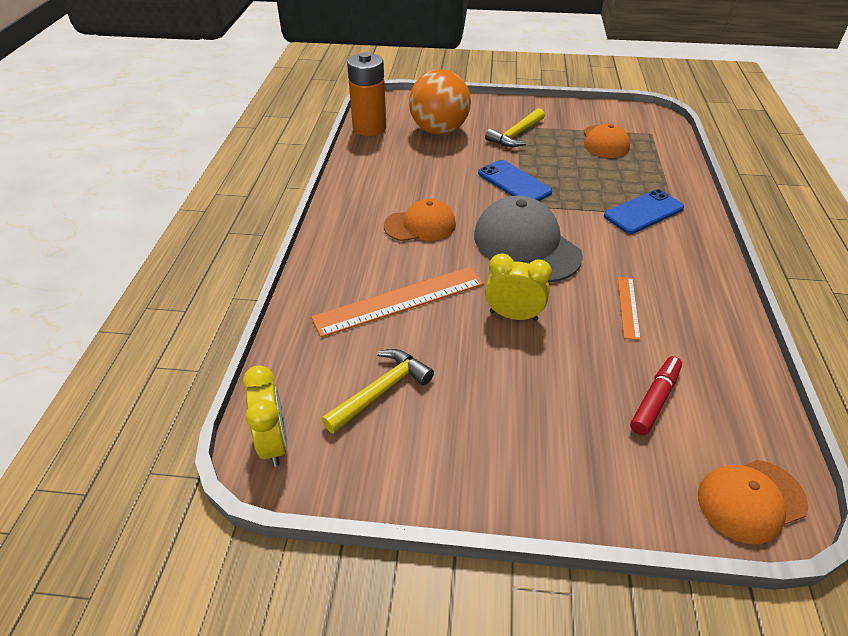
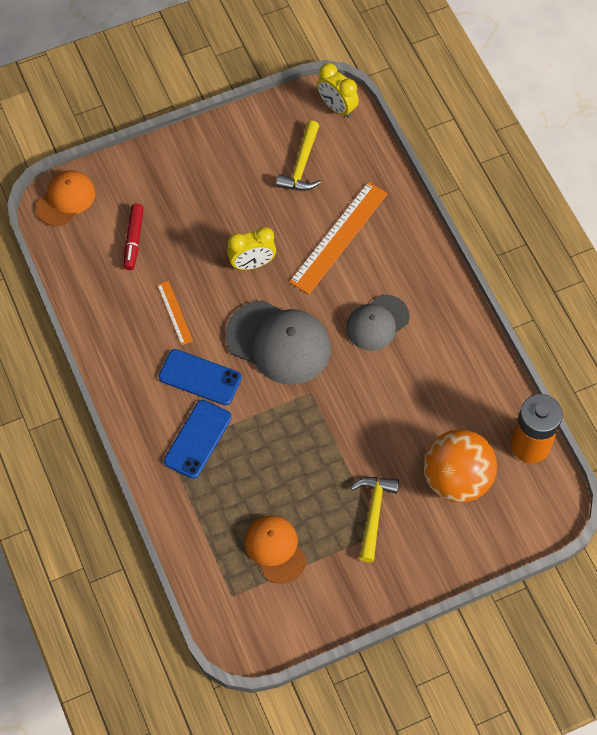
camera: 150 degrees right, 20 degrees up
orange cap [384,199,456,241] -> grey cap [346,295,410,351]
blue phone [478,160,552,201] -> blue phone moved to [159,349,242,405]

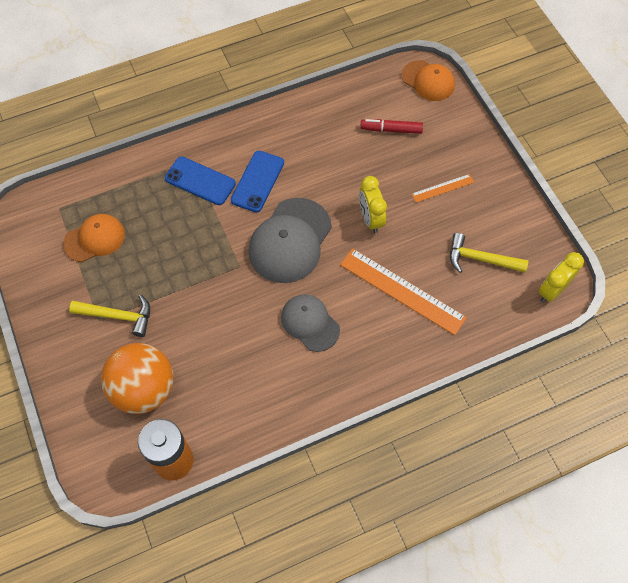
camera: 90 degrees right, 0 degrees up
orange ruler [157,281,193,345] -> orange ruler moved to [412,174,474,203]

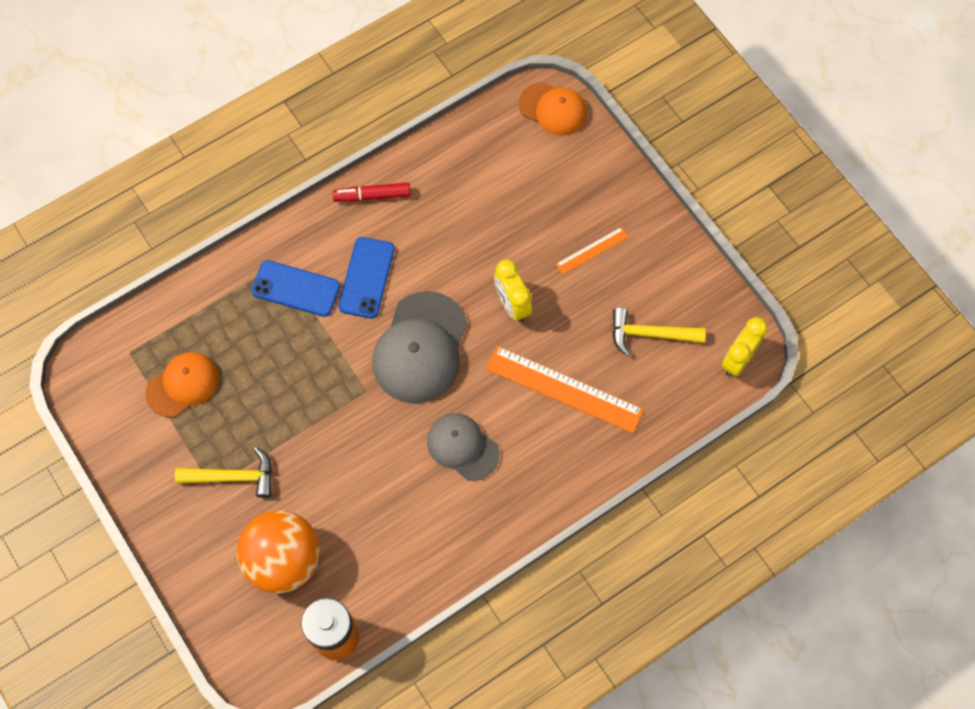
camera: 10 degrees left, 5 degrees up
red marker [360,119,423,134] -> red marker moved to [332,183,410,202]

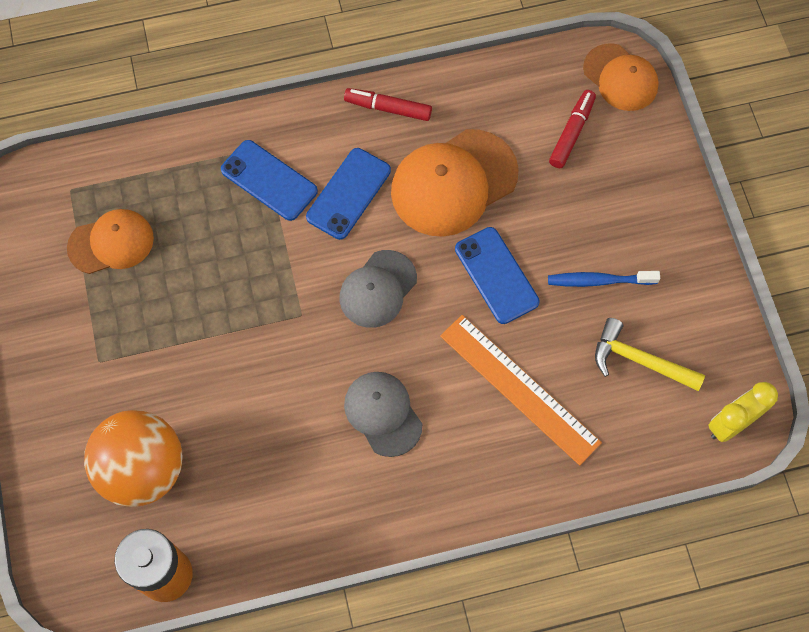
camera: 20 degrees right, 0 degrees up
yellow hammer [175,447,272,498] -> none
grey cap [372,291,467,404] -> grey cap [340,250,417,328], size x0.63
yellow clock [494,260,532,322] -> blue phone [455,227,540,324]
orange ruler [556,227,628,274] -> none
none -> orange cap [391,129,519,237]
none -> blue toothbrush [548,271,660,287]
none -> red marker [549,90,596,168]

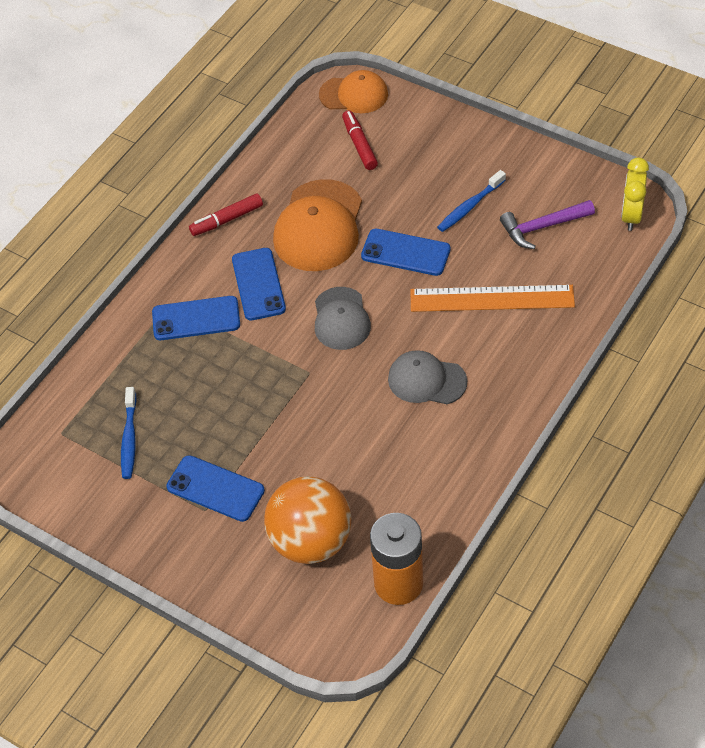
camera: 40 degrees left, 15 degrees down
orange cap [67,209,154,274] -> blue toothbrush [121,387,137,479]
yellow hammer [595,318,705,391] -> purple hammer [500,200,595,249]
none -> blue phone [166,455,265,522]

